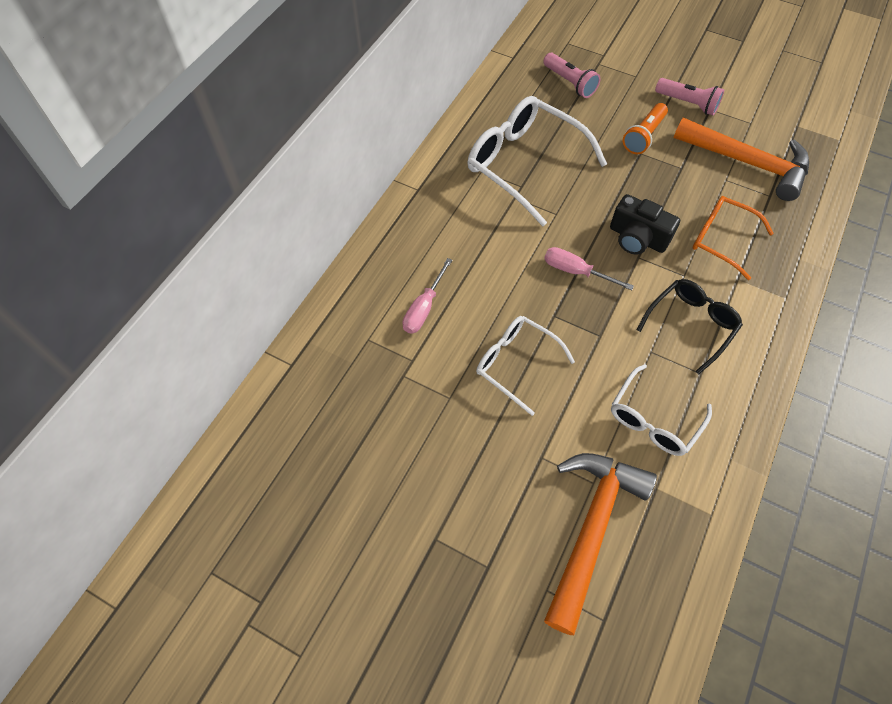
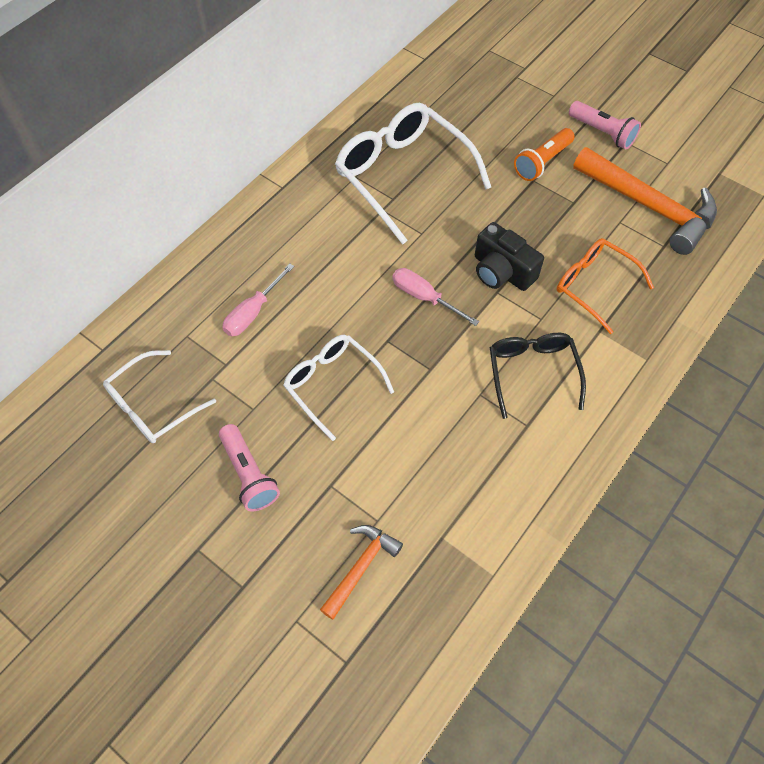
camera: 10 degrees right, 0 degrees up
pink flashlight [543,53,601,98] -> pink flashlight moved to [219,424,280,512]
orange hammer [544,453,657,635] -> orange hammer [320,525,403,620], size x0.53
white glasses [611,364,712,456] -> white glasses moved to [103,350,216,443]
black glasses [637,279,743,374] -> black glasses turned 60 degrees counterclockwise [490,333,586,419]

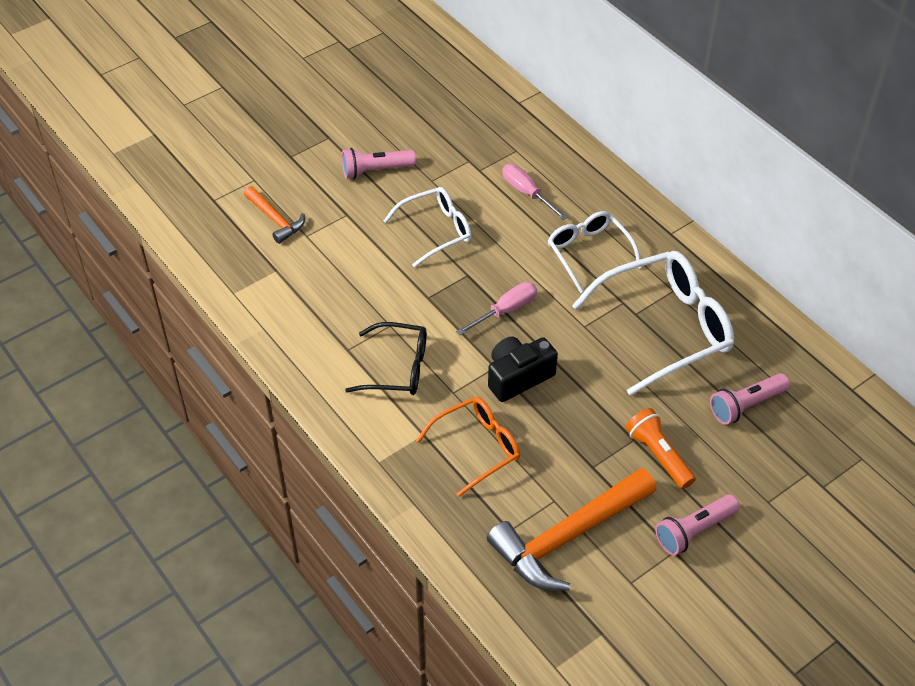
camera: 105 degrees right, 10 degrees down
white glasses [103,350,216,443] -> white glasses moved to [548,211,642,293]
none -> pink flashlight [710,373,790,425]

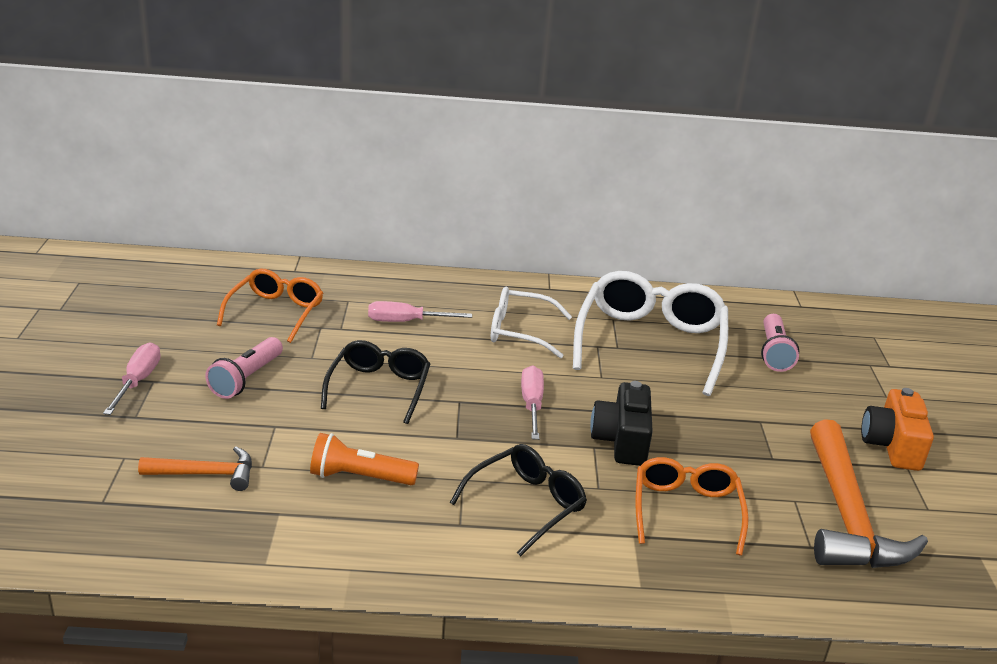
camera: 55 degrees left, 20 degrees down
white glasses [383,187,472,267] -> black glasses [321,340,430,424]
orange flashlight [626,408,696,489] -> orange flashlight moved to [310,433,419,485]
pink flashlight [655,495,740,555] -> orange camera [861,388,934,471]
none -> pink screwdriver [103,342,161,415]
none -> orange glasses [217,268,323,343]

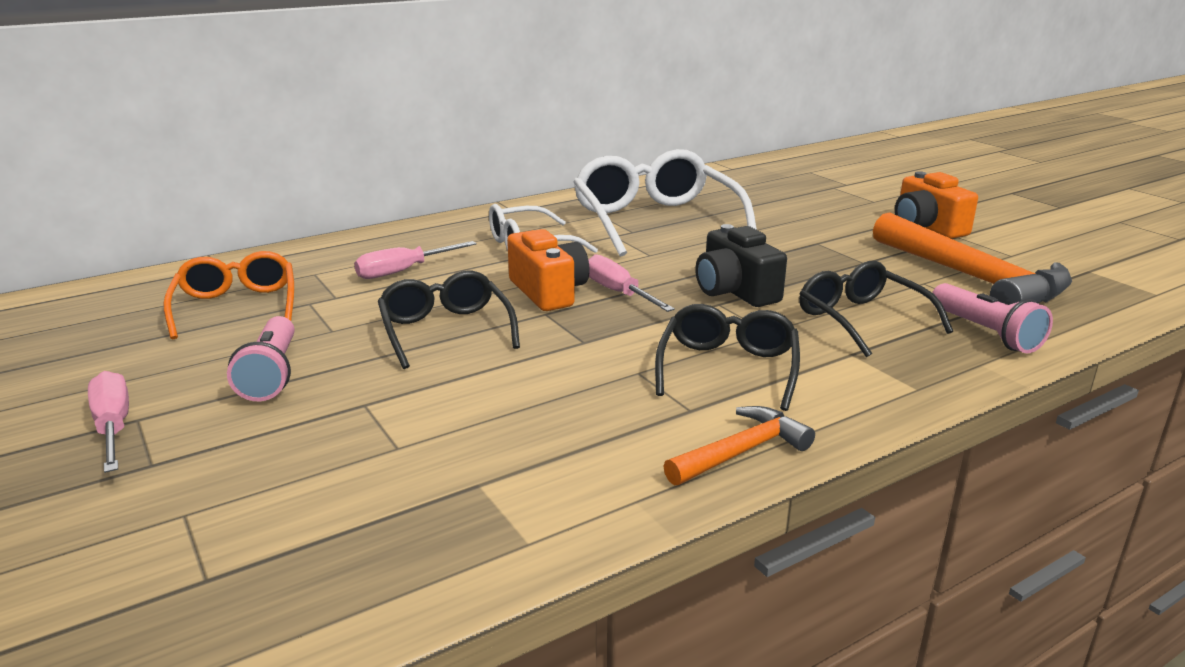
camera: 30 degrees left, 5 degrees down
orange hammer [138,447,252,491] -> orange hammer moved to [663,406,815,486]
orange flashlight [310,433,419,485] -> none
orange glasses [635,457,749,555] -> black glasses [799,261,953,357]
pink flashlight [761,314,799,372] -> pink flashlight moved to [932,283,1053,353]
none -> orange camera [507,229,590,311]

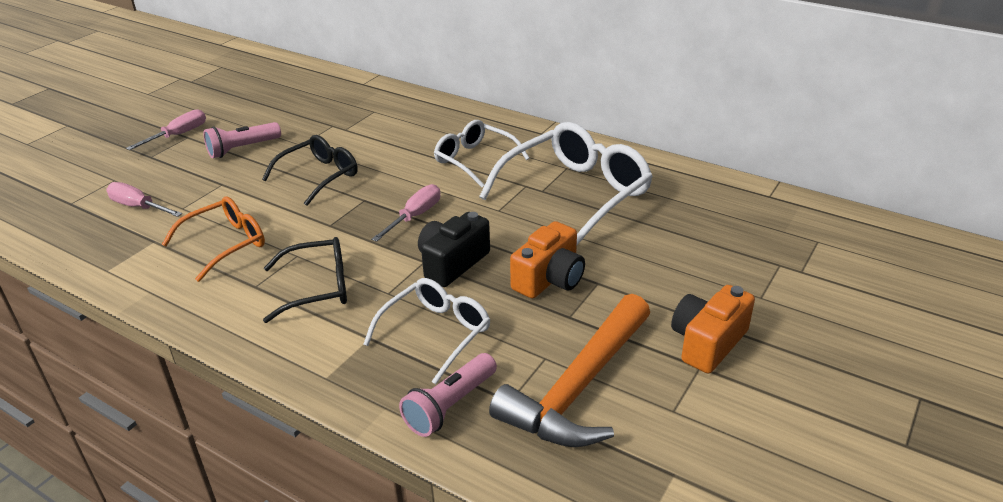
camera: 65 degrees right, 10 degrees up
orange glasses [163,251,294,339] -> orange glasses moved to [162,197,265,282]
pink screwdriver [354,241,477,279] -> pink screwdriver moved to [106,182,182,217]
orange camera [507,229,590,311] -> orange camera moved to [510,221,585,298]
orange hammer [663,406,815,486] -> none
black glasses [799,261,953,357] -> white glasses [363,278,490,384]

